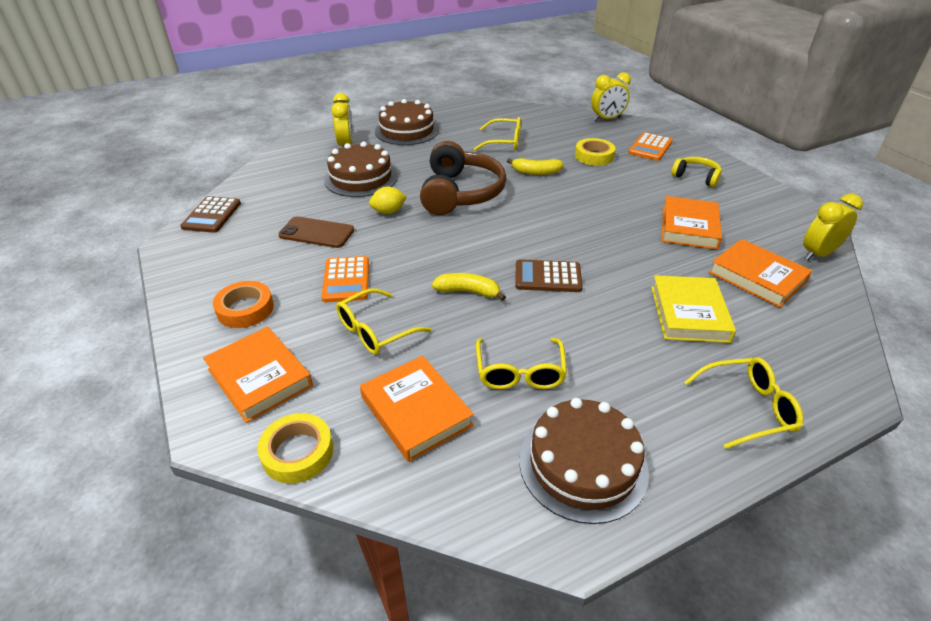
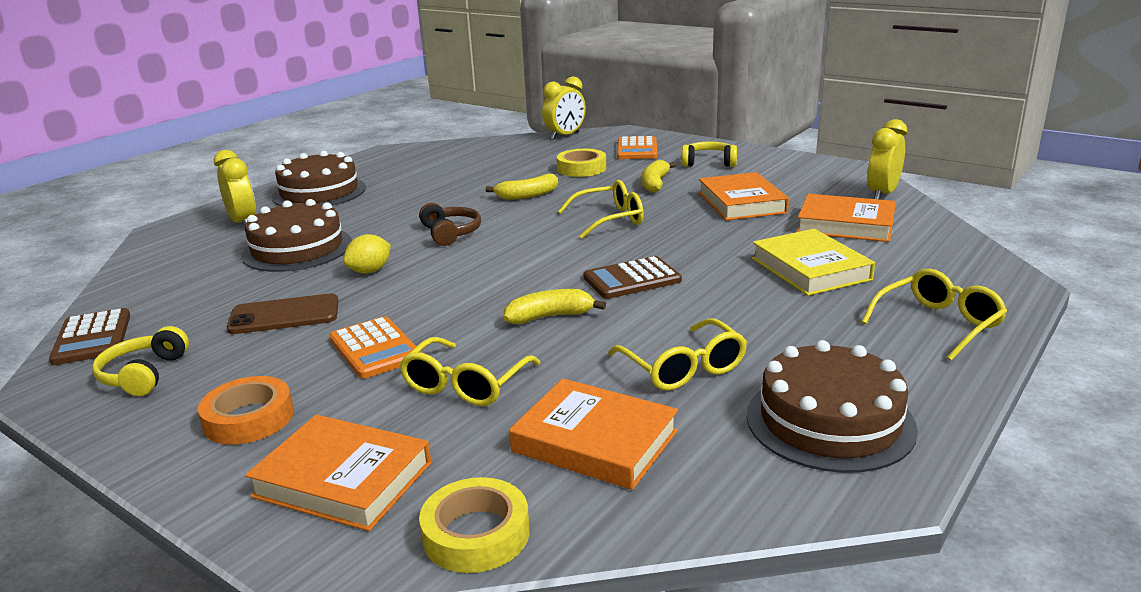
camera: 25 degrees left, 15 degrees down
brown headphones [420,141,506,215] -> brown headphones [419,203,481,246], size x0.51
yellow glasses [474,117,521,151] -> yellow glasses moved to [558,180,644,239]
none -> yellow headphones [92,326,189,396]
none -> yellow banana [642,160,676,193]

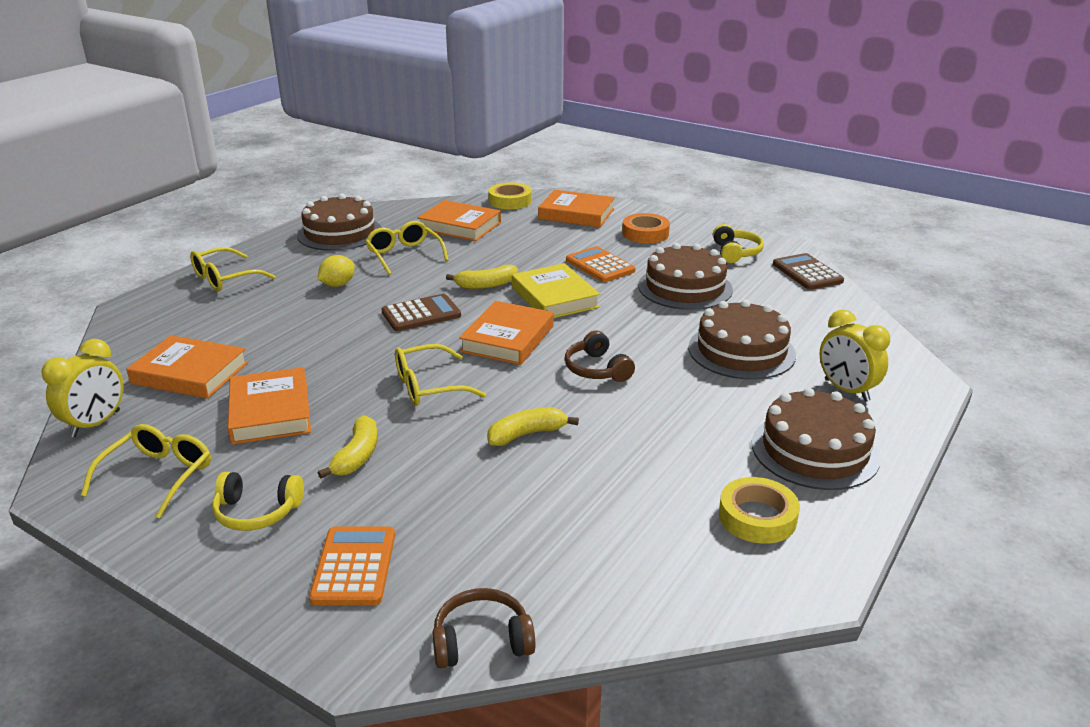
camera: 175 degrees right, 5 degrees up
brown phone [227,293,339,334] -> brown cake [638,243,733,310]
yellow lemon [343,234,391,274] -> yellow lemon moved to [318,255,355,287]
yellow glasses [399,337,540,406] -> yellow glasses moved to [81,424,211,518]
yellow clock [542,76,586,140] -> brown headphones [432,588,536,668]
yellow tape [557,149,606,177] -> yellow tape moved to [719,477,800,544]
yellow book [752,229,875,296] -> yellow book moved to [512,263,600,318]
none -> orange book [459,301,554,365]

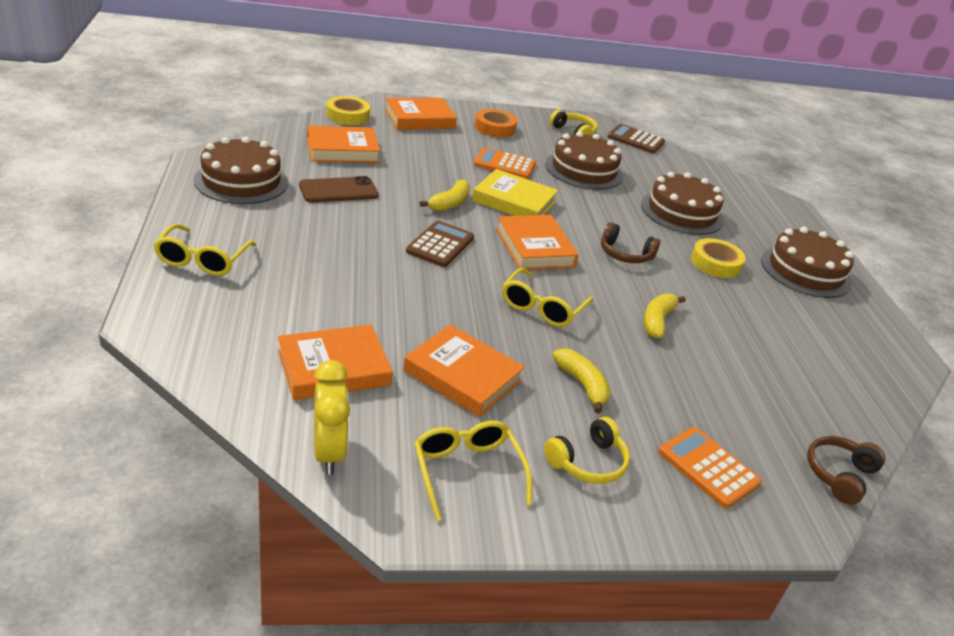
camera: 45 degrees left, 5 degrees up
yellow lemon [318,255,355,287] -> none
yellow glasses [366,221,449,275] -> brown phone [299,176,379,202]
yellow tape [719,477,800,544] -> yellow tape moved to [691,238,746,278]
yellow clock [820,309,890,401] -> none

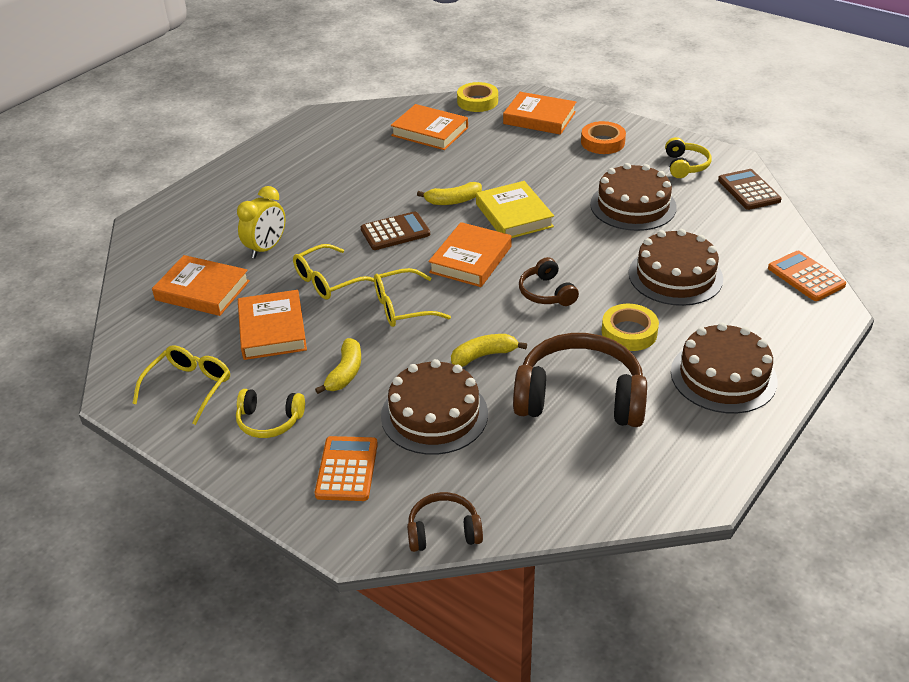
camera: 50 degrees right, 5 degrees up
yellow glasses [153,224,256,276] -> yellow glasses moved to [293,244,374,300]
brown cake [194,136,288,204] -> brown cake moved to [381,359,488,455]
brown phone [299,176,379,202] -> none
yellow clock [314,360,350,475] -> yellow clock moved to [237,186,286,258]
orange calculator [474,147,536,179] -> orange calculator moved to [768,251,846,301]
none -> brown headphones [513,333,647,427]

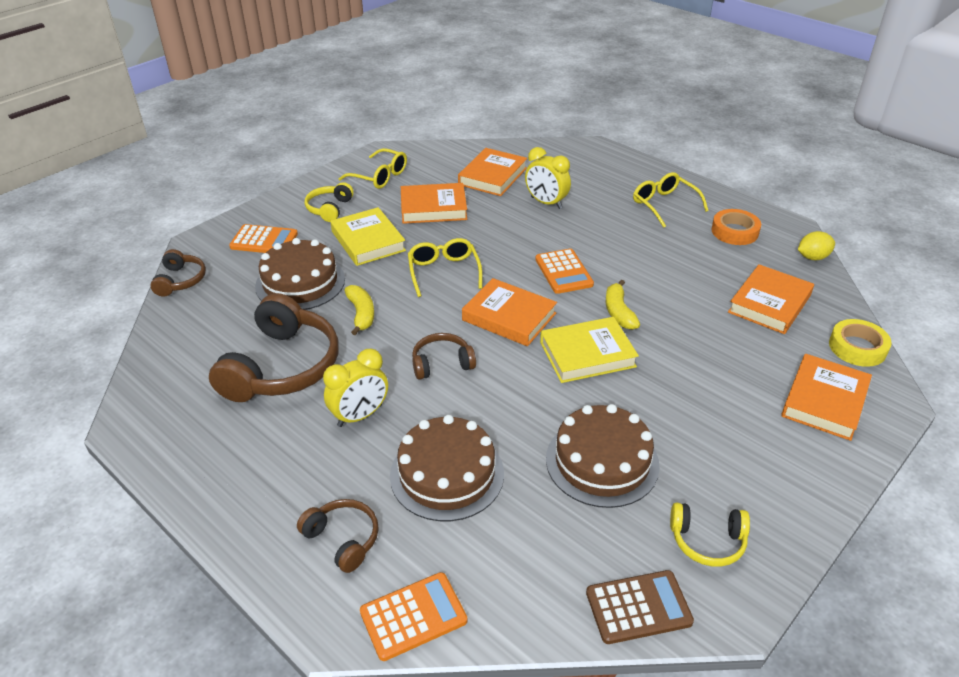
camera: 95 degrees right, 0 degrees up
yellow glasses [293,244,374,300] -> yellow glasses moved to [633,172,709,228]
yellow banana [315,338,361,394] -> yellow book [330,207,406,266]
brown calculator [361,211,430,250] -> orange calculator [535,249,594,294]
orange tape [581,121,626,154] -> orange tape moved to [711,209,761,245]
yellow tape [602,304,659,351] -> yellow clock [323,349,388,427]
brown cake [671,323,778,414] -> none
none -> brown headphones [297,499,379,573]
none -> yellow lemon [798,231,835,260]

